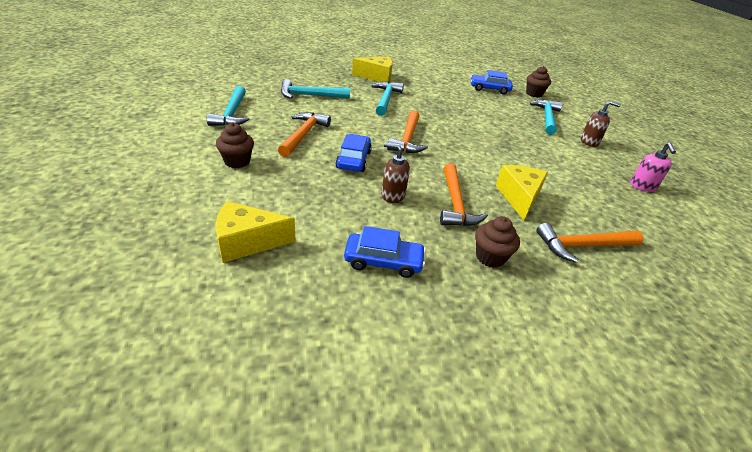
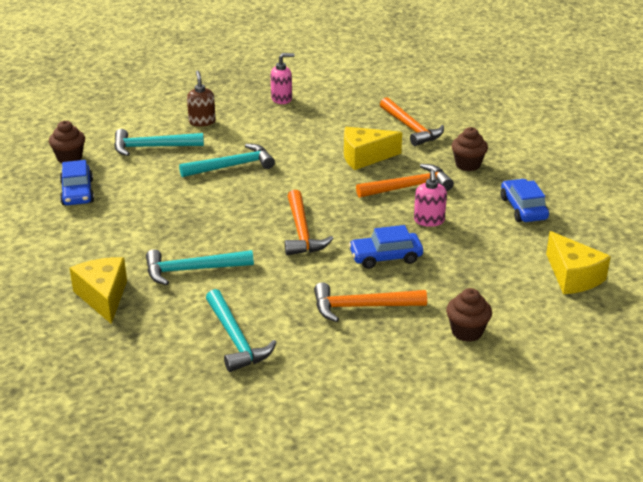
camera: 105 degrees left, 5 degrees down
turquoise hammer [207,86,249,126] -> turquoise hammer moved to [179,144,275,177]
brown soap dispenser [381,142,410,203] -> pink soap dispenser [414,170,447,227]
orange hammer [387,110,428,153] -> orange hammer turned 90 degrees clockwise [285,190,334,255]

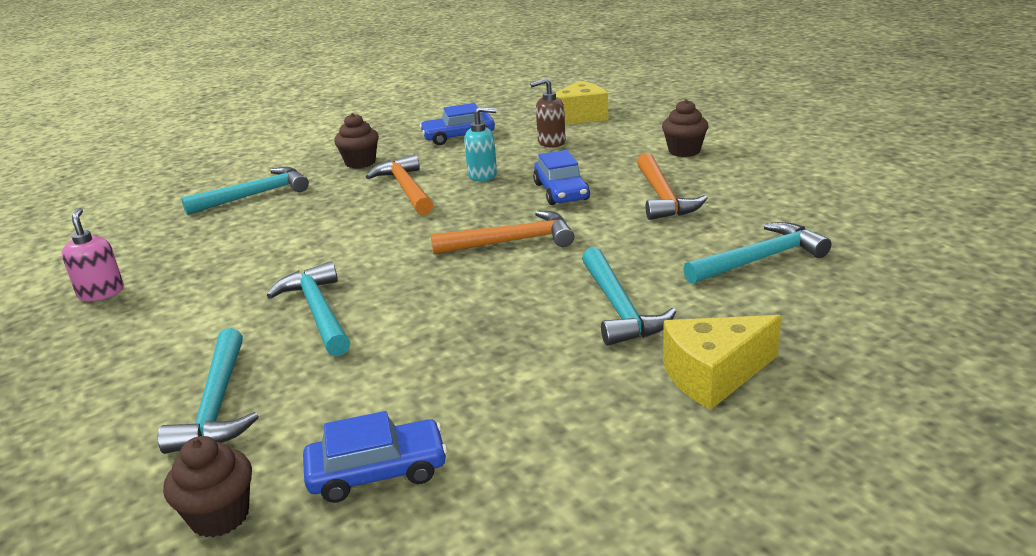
camera: 90 degrees left, 5 degrees down
brown soap dispenser [187,71,216,127] -> brown soap dispenser moved to [530,78,566,147]
yellow cheese [344,127,402,170] -> none
orange hammer [380,97,444,146] -> turquoise hammer [181,167,309,215]
pink soap dispenser [414,170,447,227] -> turquoise soap dispenser [464,107,497,181]

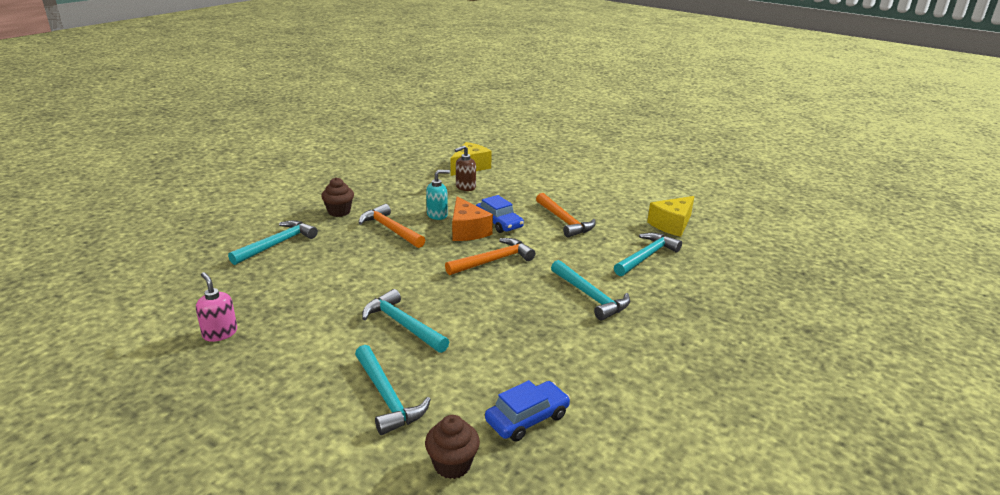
camera: 25 degrees left, 0 degrees up
blue car [420,103,495,145] -> none
brown cupcake [662,99,709,157] -> none
yellow cheese [663,315,781,410] -> yellow cheese moved to [647,196,694,237]
none -> orange cheese [452,197,493,241]

